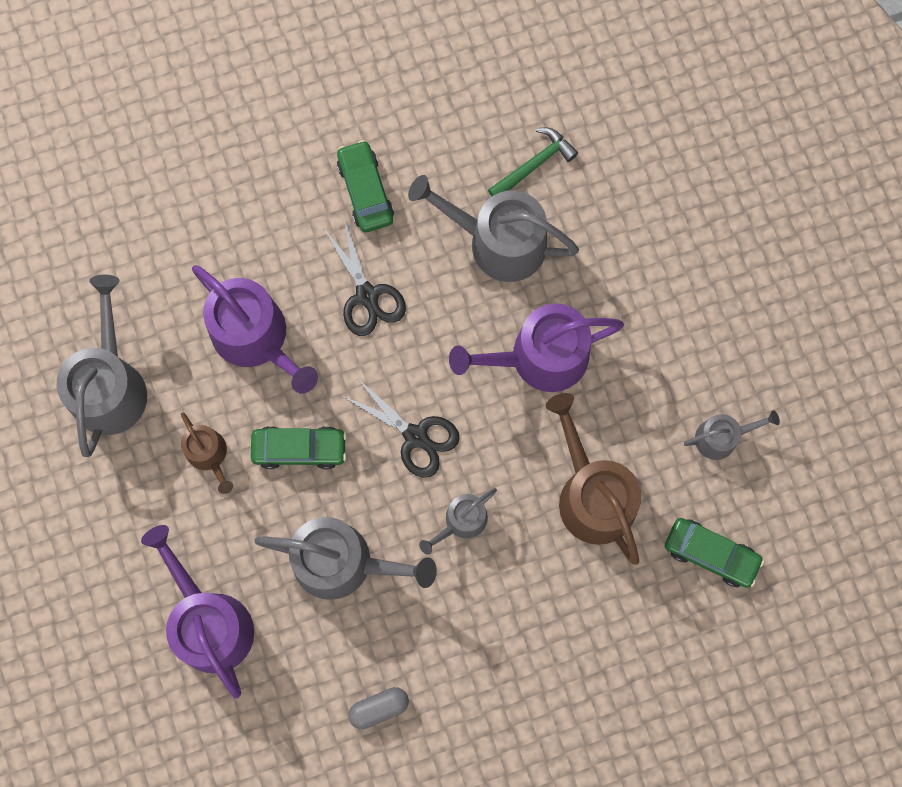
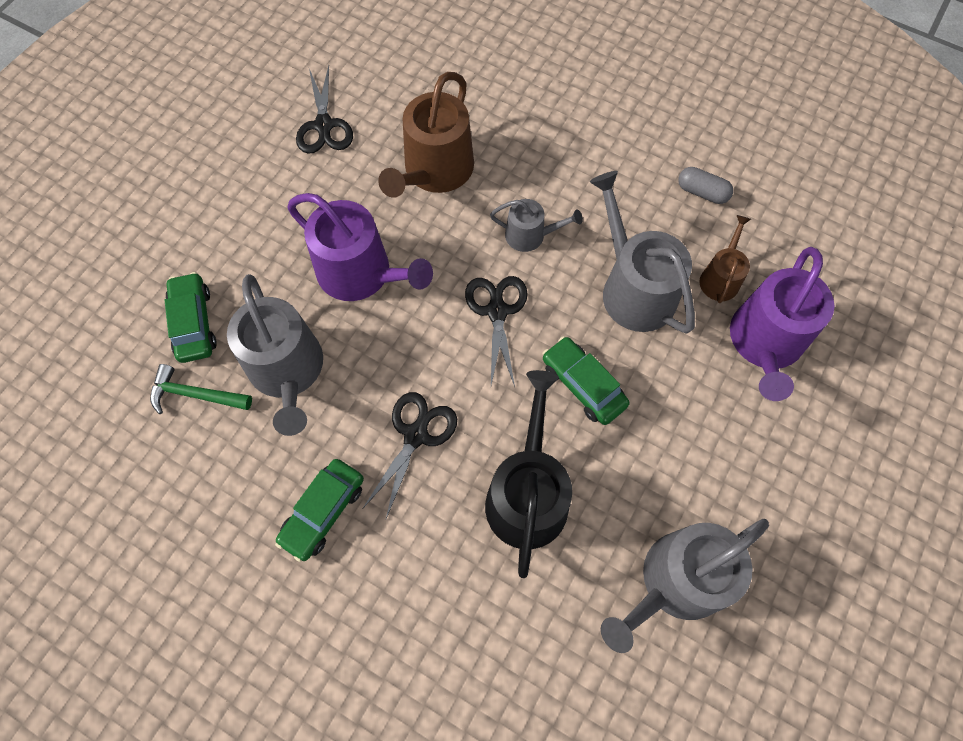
camera: 130 degrees left, 10 degrees down
brown watering can [181,412,233,494] -> brown watering can moved to [699,215,751,303]
purple watering can [192,265,318,394] -> black watering can [485,370,572,578]
green car [665,518,764,588] -> green car moved to [165,272,217,363]
grey watering can [684,410,780,460] -> black scissors [296,65,353,154]

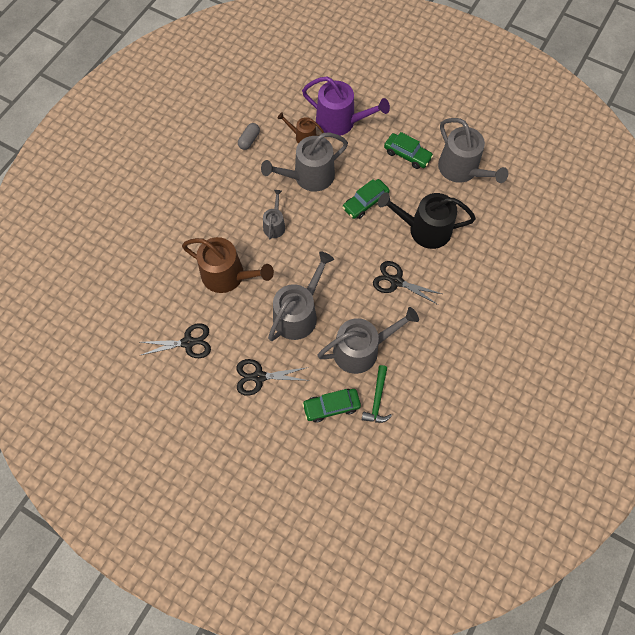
camera: 90 degrees left, 0 degrees up
green car [275,459,364,562] -> green car moved to [384,132,433,169]
purple watering can [287,193,433,301] -> grey watering can [268,251,334,341]
black scissors [465,276,527,387] -> black scissors moved to [237,359,309,396]

